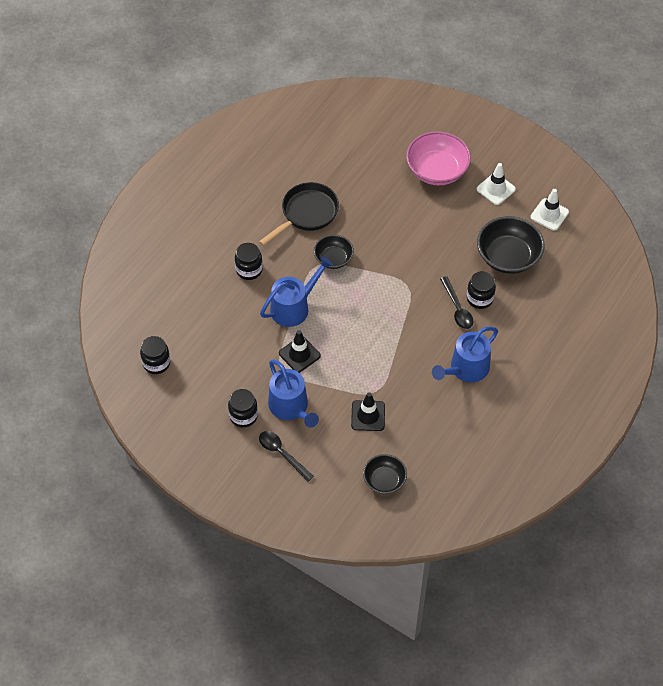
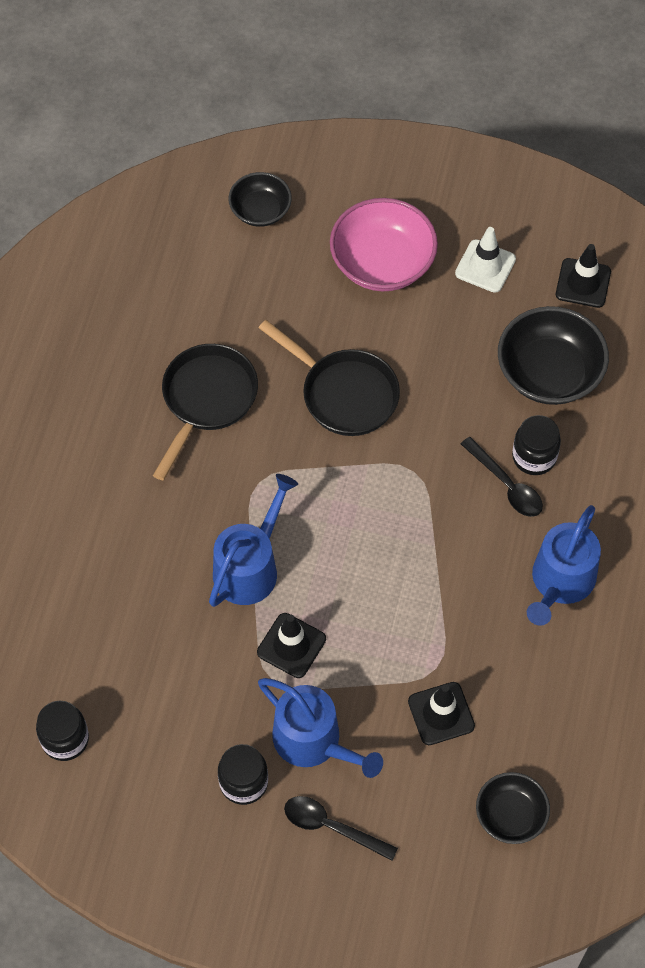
camera: 20 degrees left, 5 degrees up
black jar [235,243,263,280] -> none
black bowl [314,235,354,269] -> black bowl moved to [229,172,292,227]
white traffic cone [530,189,569,231] -> black traffic cone [556,244,611,308]
none -> black pan [259,320,400,436]

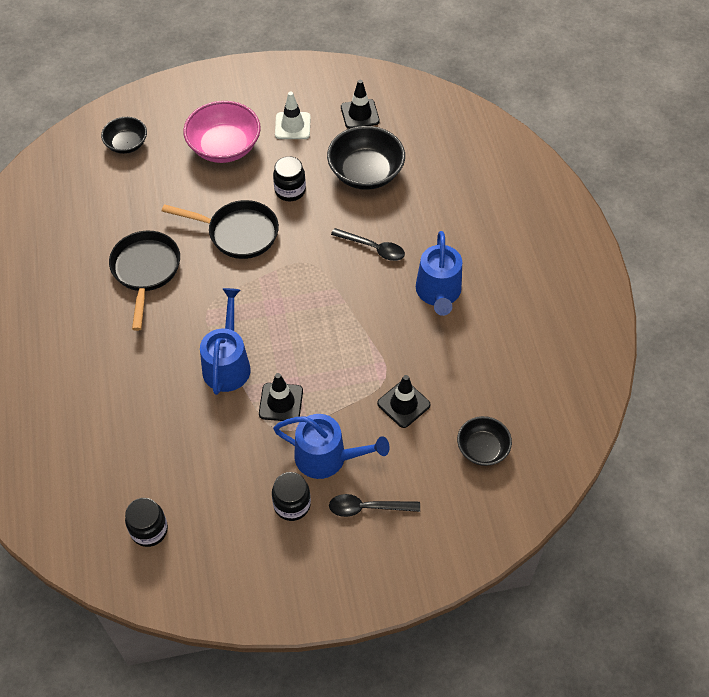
camera: 25 degrees left, 5 degrees down
black jar [512,415,561,475] -> black jar moved to [273,156,306,201]

